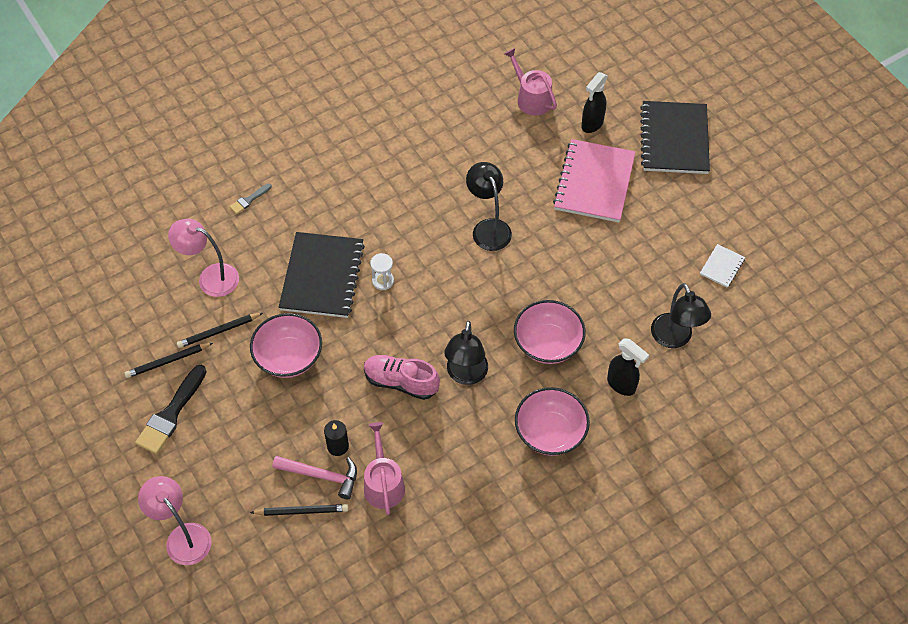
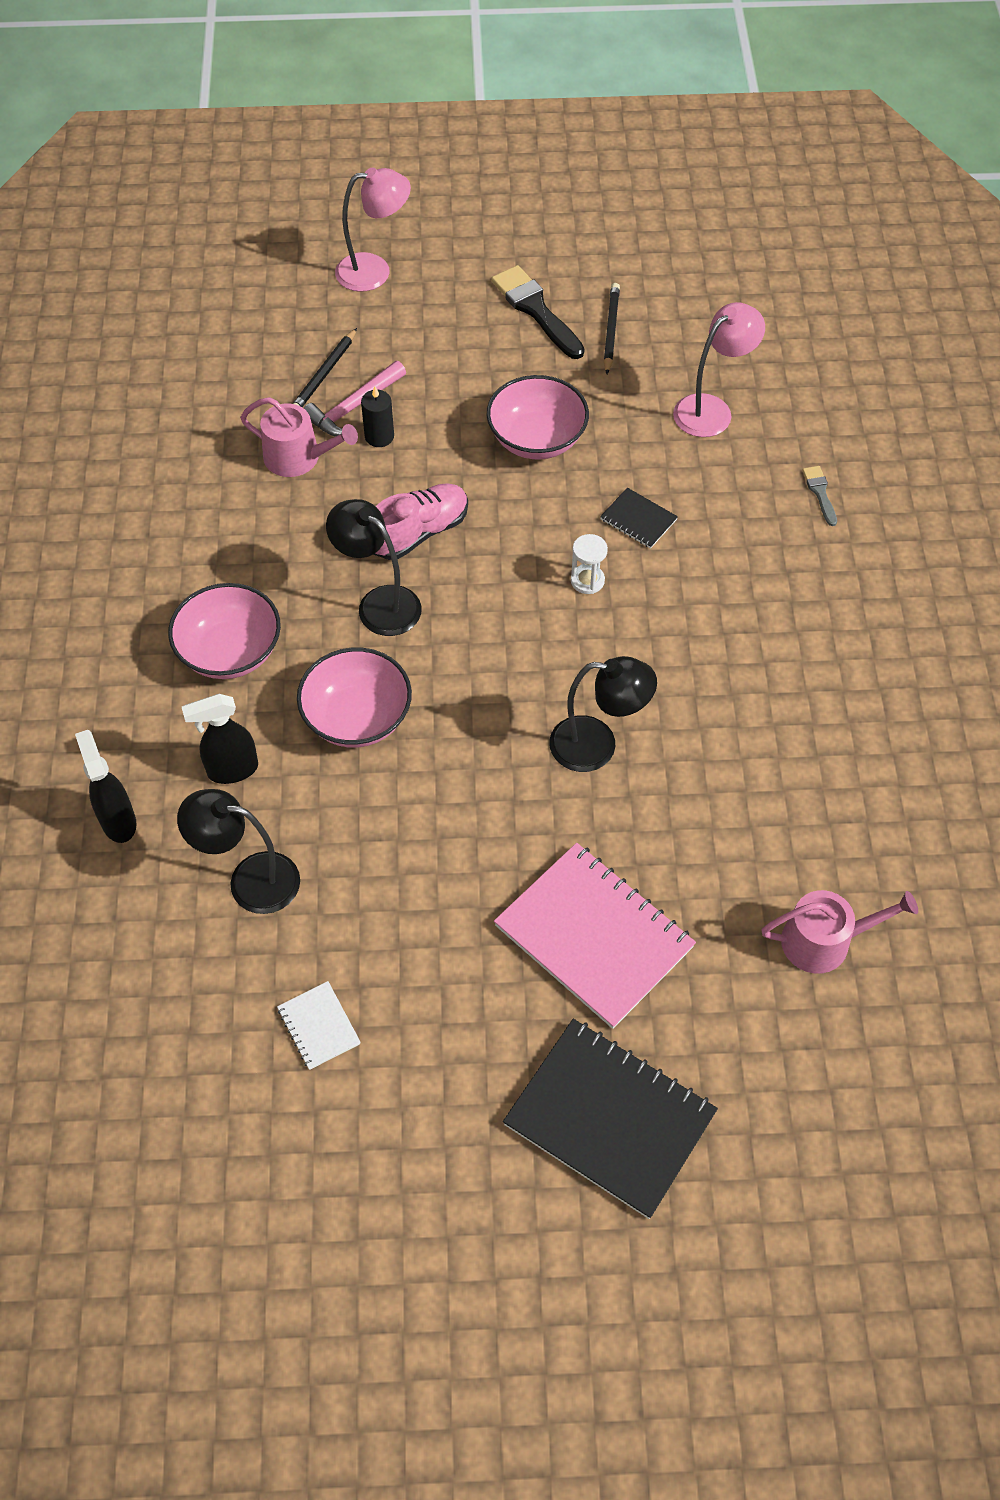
camera: 120 degrees right, 0 degrees up
black pencil [177,313,263,348] -> none
black notebook [279,232,365,318] -> black notebook [600,488,678,548], size x0.45
black spray bottle [581,72,608,133] -> black spray bottle moved to [75,730,136,843]

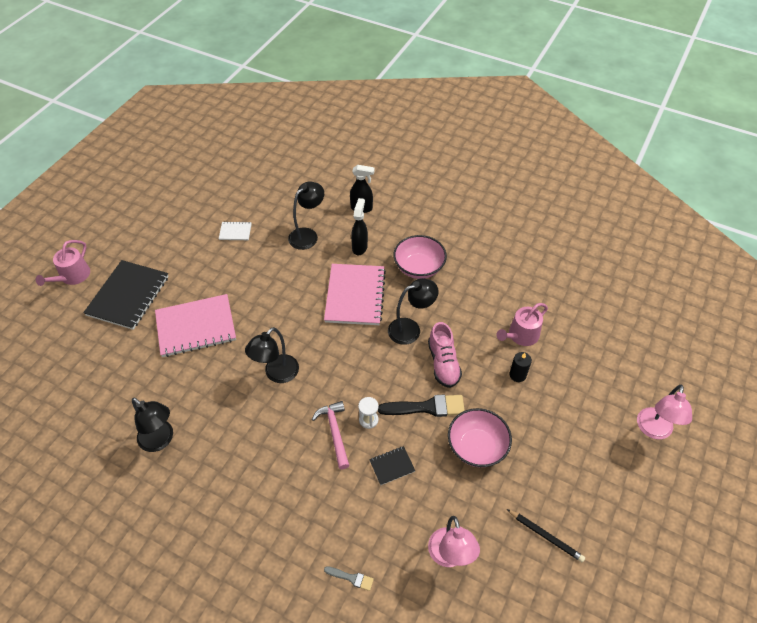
camera: 120 degrees right, 5 degrees down
black pencil [293,328,357,407] -> none
pink bowl [297,648,412,748] -> pink notebook [324,264,386,325]
pink hammer [304,361,406,437] -> pink hammer moved to [312,401,350,469]
black brush [491,265,585,359] -> black brush moved to [378,395,465,417]
black notebook [503,1019,718,1219] -> black notebook turned 45 degrees counterclockwise [83,260,169,330]
pink watering can [762,890,918,973] -> pink watering can moved to [36,240,90,286]
none -> black lamp [132,397,173,452]

